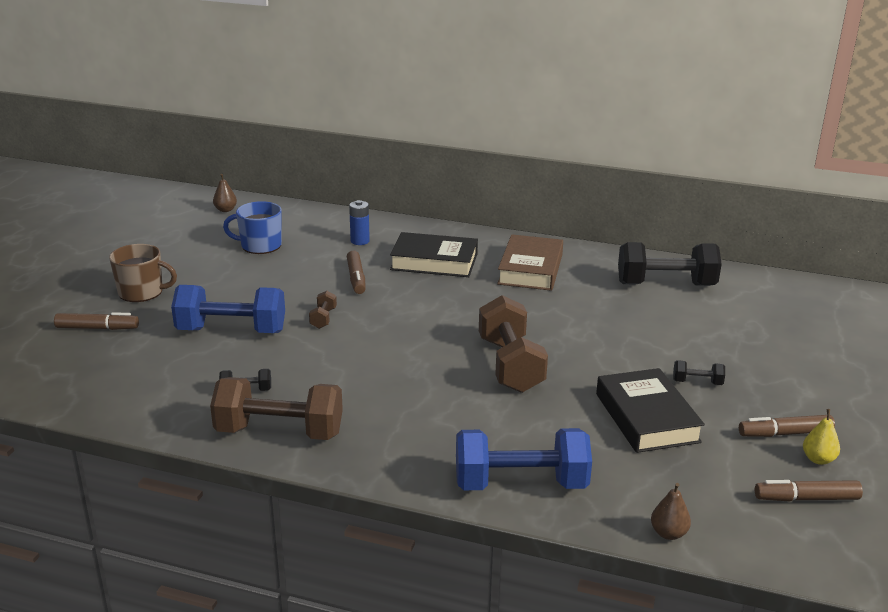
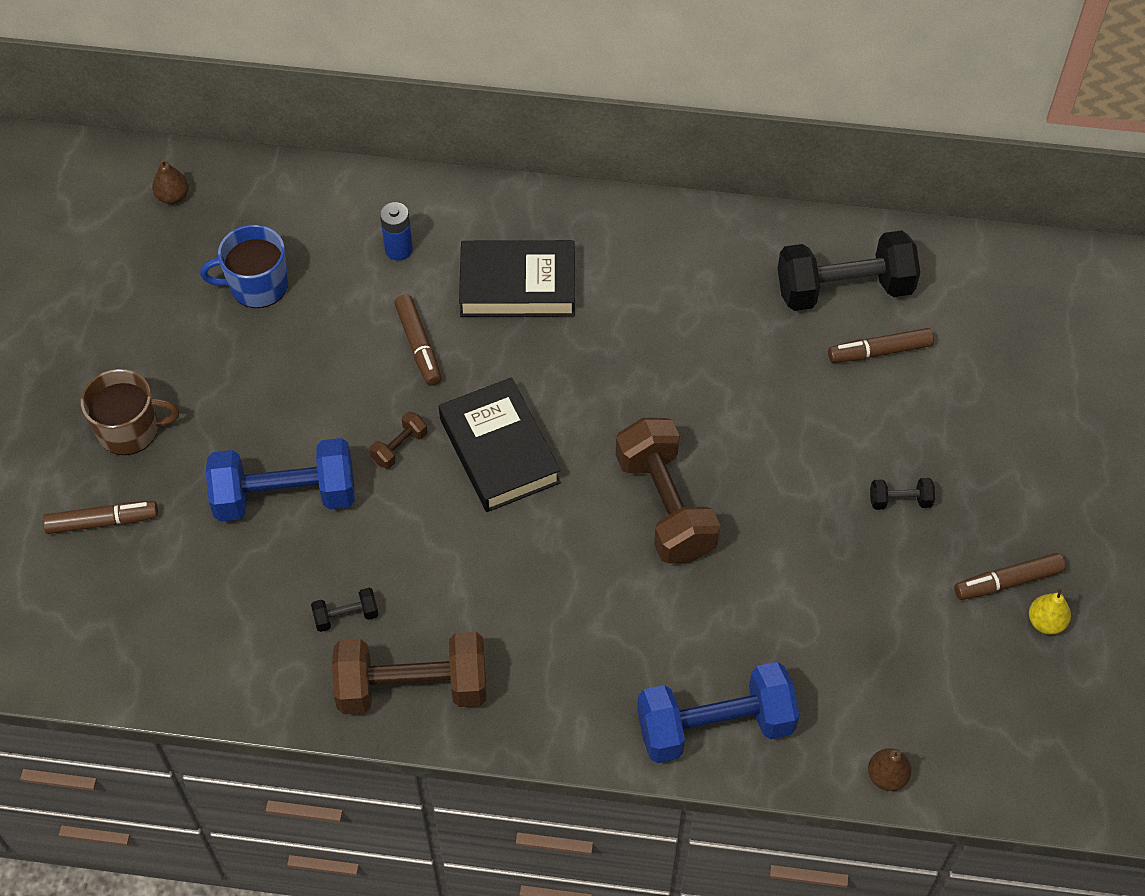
camera: 10 degrees left, 30 degrees up
brown dumbbell [309,291,337,329] -> brown dumbbell turned 45 degrees clockwise [369,412,428,469]
brown book [497,234,563,291] -> none
black book [596,368,705,453] -> black book moved to [439,377,561,512]
brown marker [755,480,863,501] -> brown marker moved to [828,328,934,363]

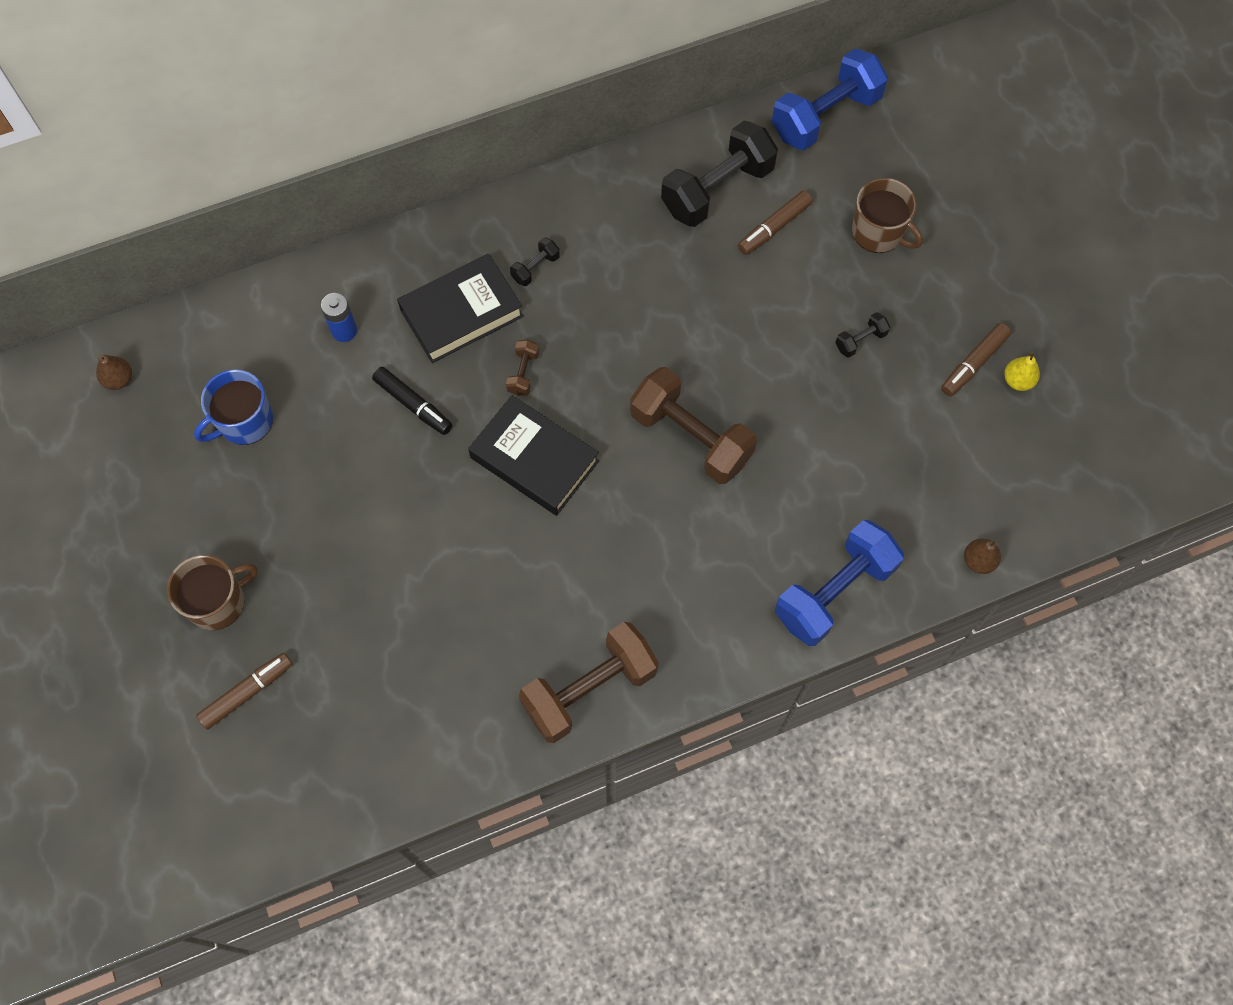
camera: 30 degrees left, 10 degrees up
blue dumbbell [206,438,355,522] -> blue dumbbell moved to [772,48,888,150]
black dumbbell [311,588,379,632] -> black dumbbell moved to [510,237,560,286]
brown dumbbell [369,412,428,469] -> brown dumbbell moved to [506,340,539,396]
brown marker [394,294,441,386] -> black marker [372,367,453,435]
none -> brown mug [852,178,923,253]

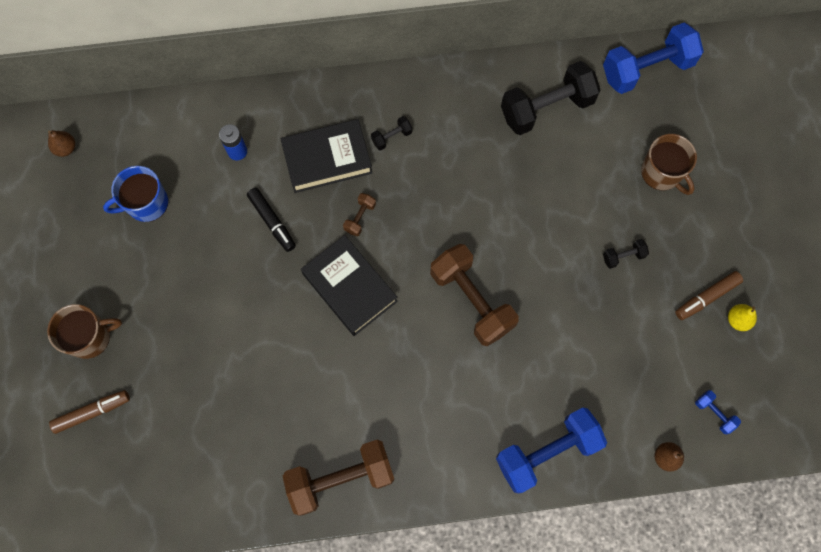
camera: 15 degrees right, 5 degrees up
brown marker [738,190,813,255] -> none
none -> blue dumbbell [695,390,741,434]

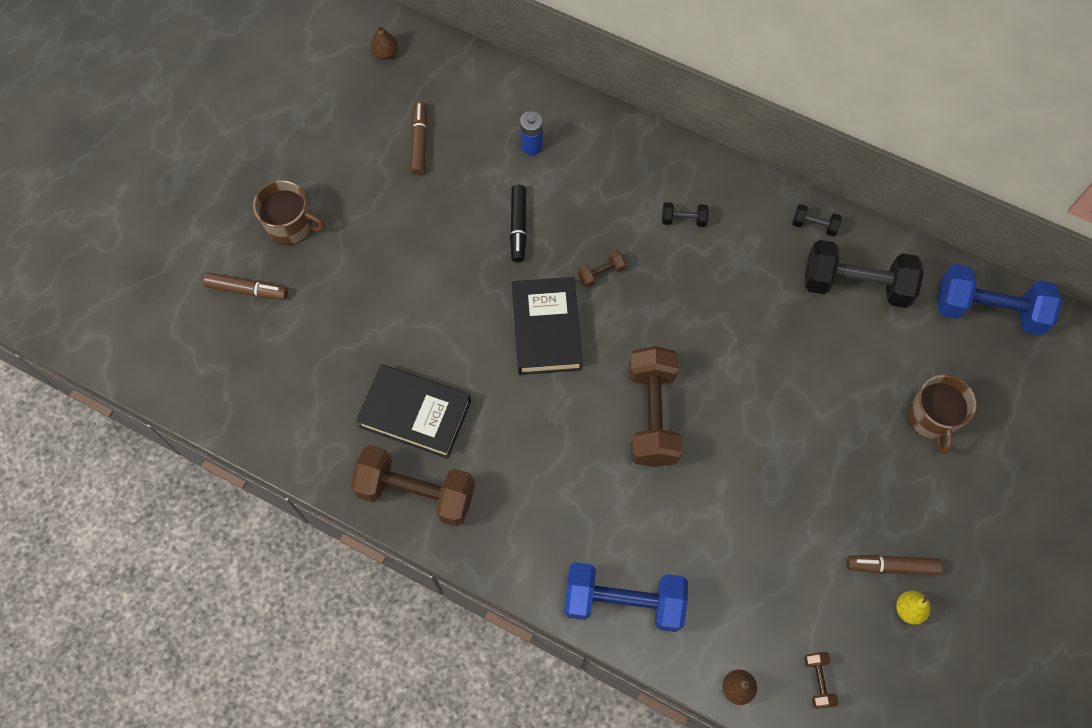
camera: 35 degrees right, 5 degrees down
blue mug [103,166,168,222] -> brown marker [410,101,427,175]
black book [280,119,372,193] -> black book moved to [356,364,471,459]
black dumbbell [603,239,649,269] -> black dumbbell moved to [792,204,842,237]
blue dumbbell [695,390,741,434] -> brown dumbbell [804,652,838,709]

